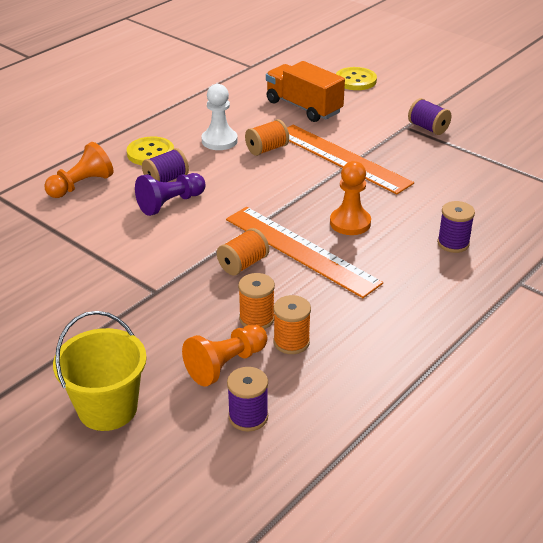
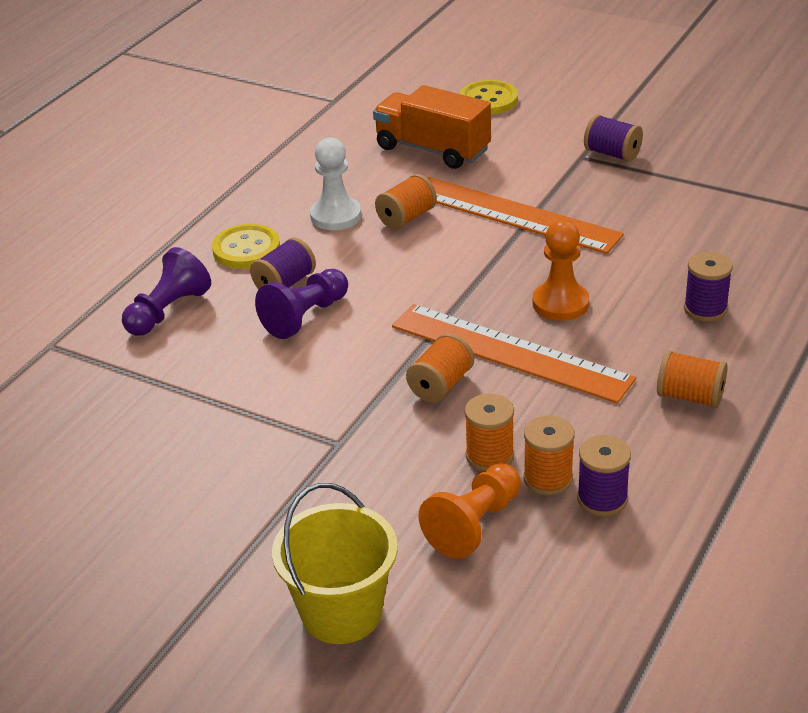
camera: 10 degrees left, 0 degrees up
orange pawn [44,142,113,198] -> purple pawn [122,247,211,336]
purple spool [227,367,268,432] -> purple spool moved to [577,435,631,516]
none -> orange spool [657,350,728,408]

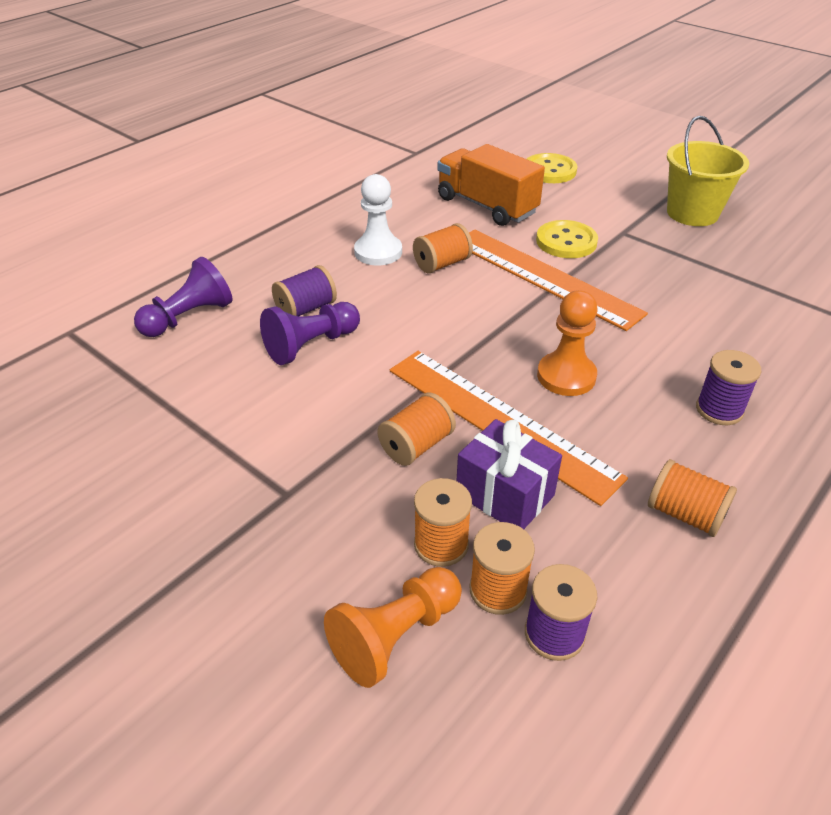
camera: 10 degrees right, 5 degrees up
yellow button [212,224,280,269] -> yellow button moved to [536,220,598,258]
yellow bucket [272,483,398,644] -> yellow bucket moved to [667,116,749,226]
purple spool [584,114,643,162] -> none
none -> purple gift [457,419,562,529]

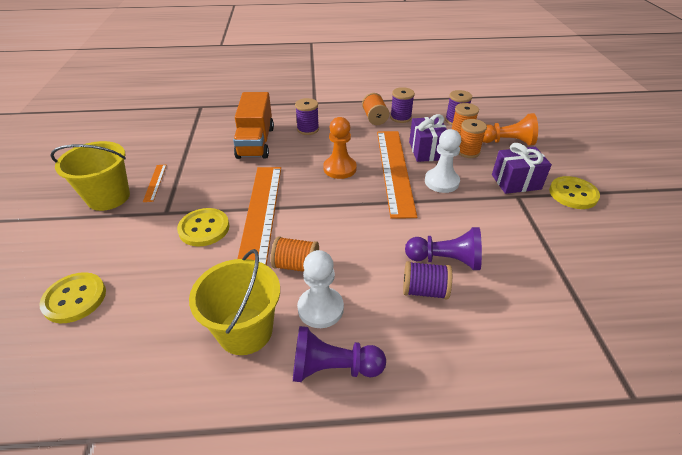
camera: 135 degrees left, 0 degrees up
purple pawn [134,257,232,337] -> purple pawn moved to [293,326,386,382]
orange spool [377,392,456,466] -> white pawn [425,129,461,193]
orange truck [437,144,545,226] -> orange truck moved to [233,92,274,159]
none -> orange ruler [143,165,166,202]
none -> yellow bucket [189,249,280,355]
none -> purple spool [390,87,415,123]
none -> purple gift [492,143,552,194]
none -> yellow button [549,176,600,209]

